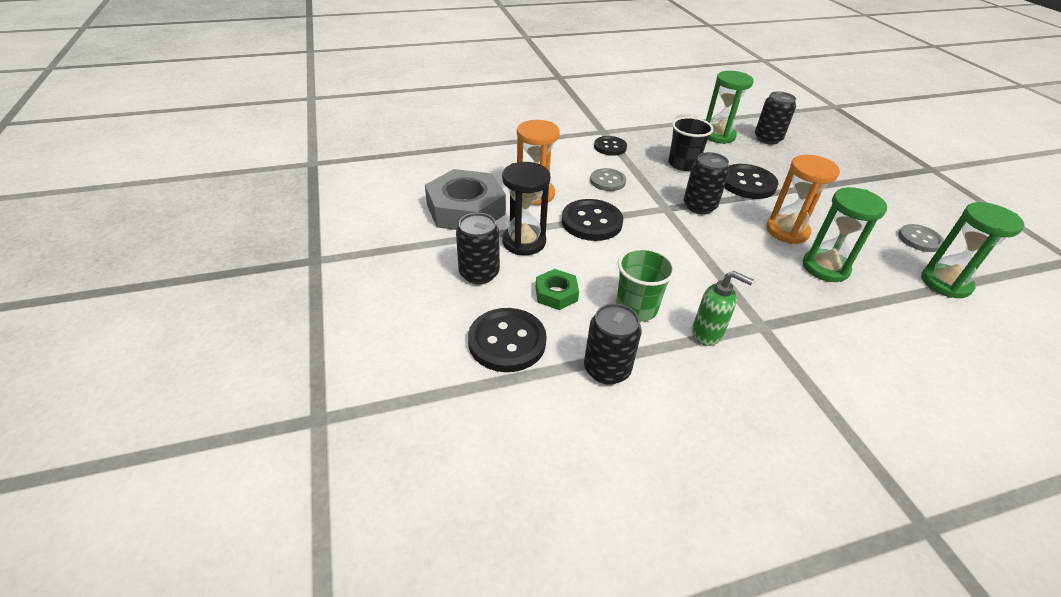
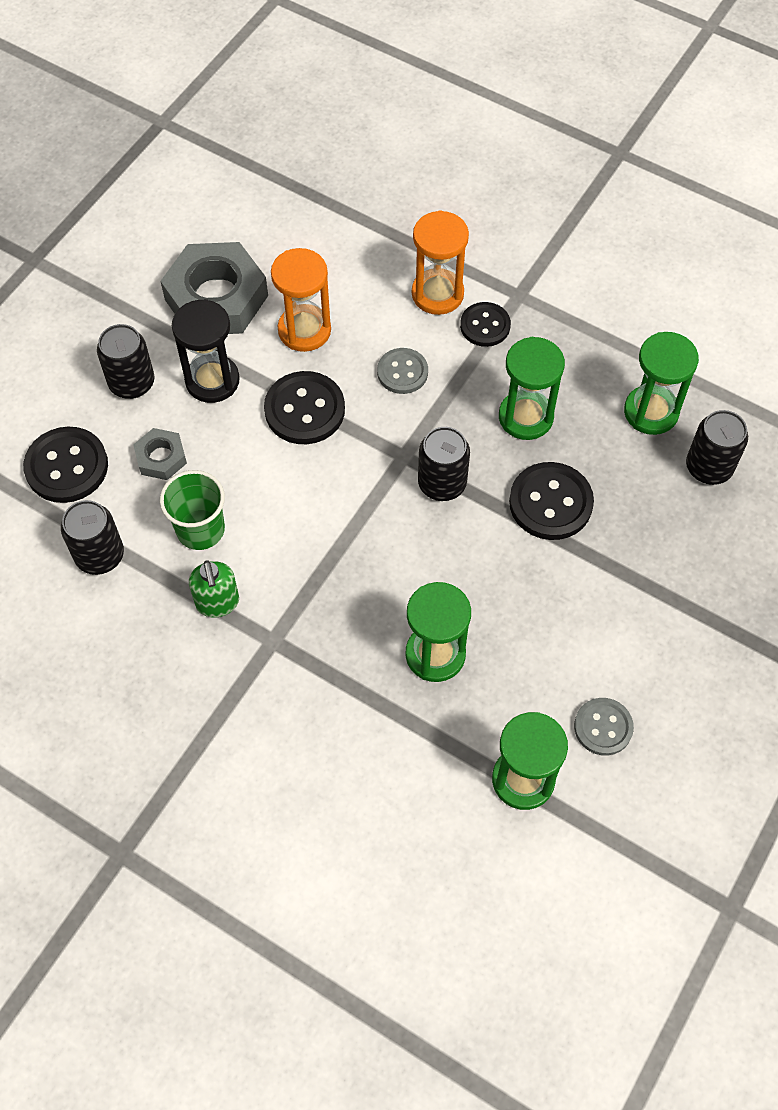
camera: 50 degrees right, 20 degrees up
green nut [536,269,579,310] -> grey nut [133,428,187,480]
black cup [668,117,713,171] -> green hourglass [499,337,565,440]
orange hourglass [766,155,840,244] -> orange hourglass moved to [412,211,469,315]

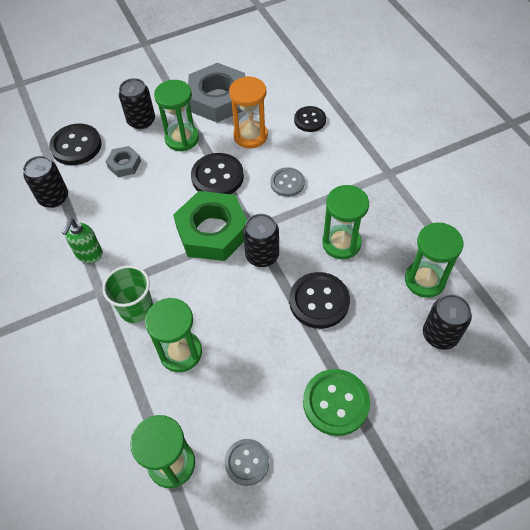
camera: 35 degrees right, 5 degrees down
green cup [160,470,225,550] -> green cup moved to [102,265,153,323]
black hourglass [172,299,240,403] -> green hourglass [154,80,199,151]
orange hourglass [412,211,469,315] -> none
black button [460,302,511,347] -> black button moved to [294,106,326,132]
none -> green nut [173,191,247,261]
none -> green button [303,369,370,436]

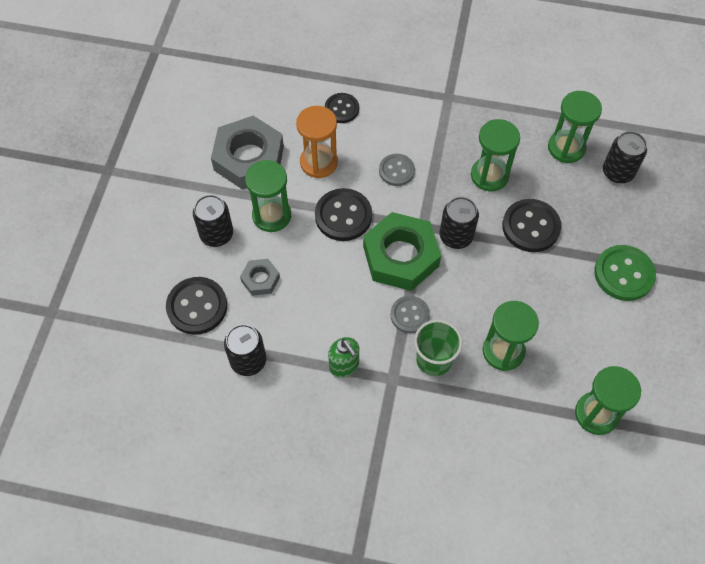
camera: 55 degrees left, 5 degrees up
grey button [224,439,269,486] -> grey button moved to [391,296,430,333]

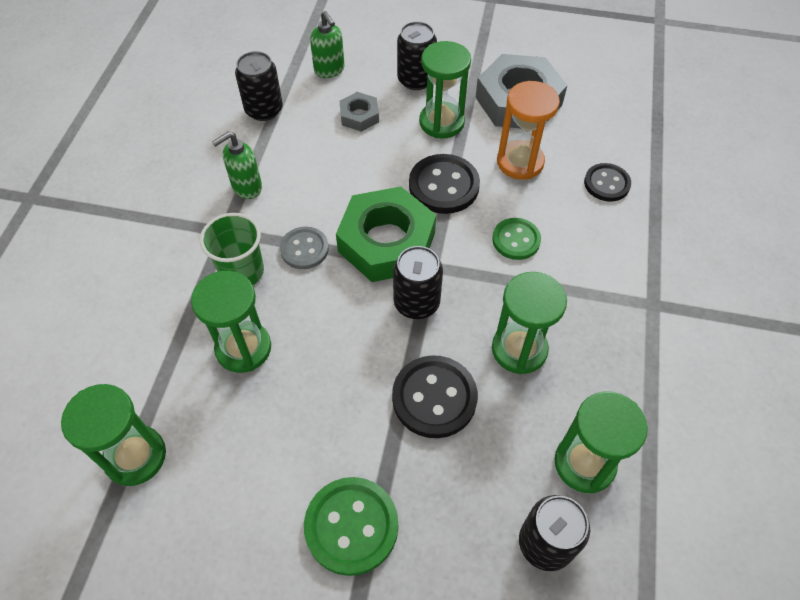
camera: 90 degrees right, 5 degrees down
black button [166,277,227,335] -> green soap dispenser [310,11,345,78]
grey button [379,154,415,186] -> green button [492,218,541,260]

